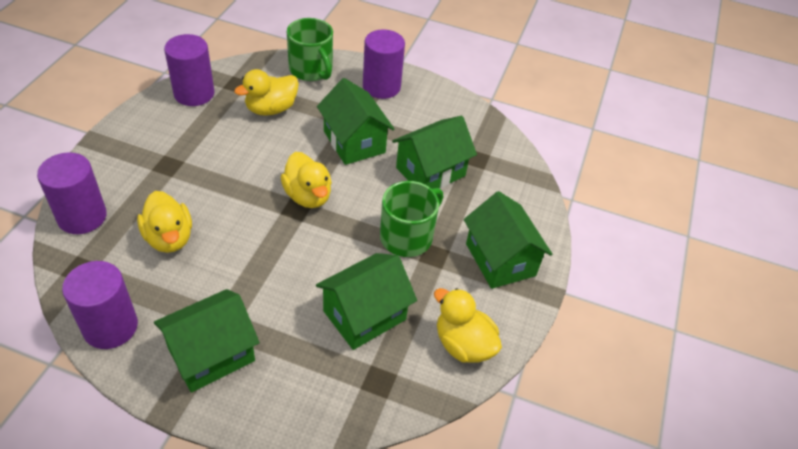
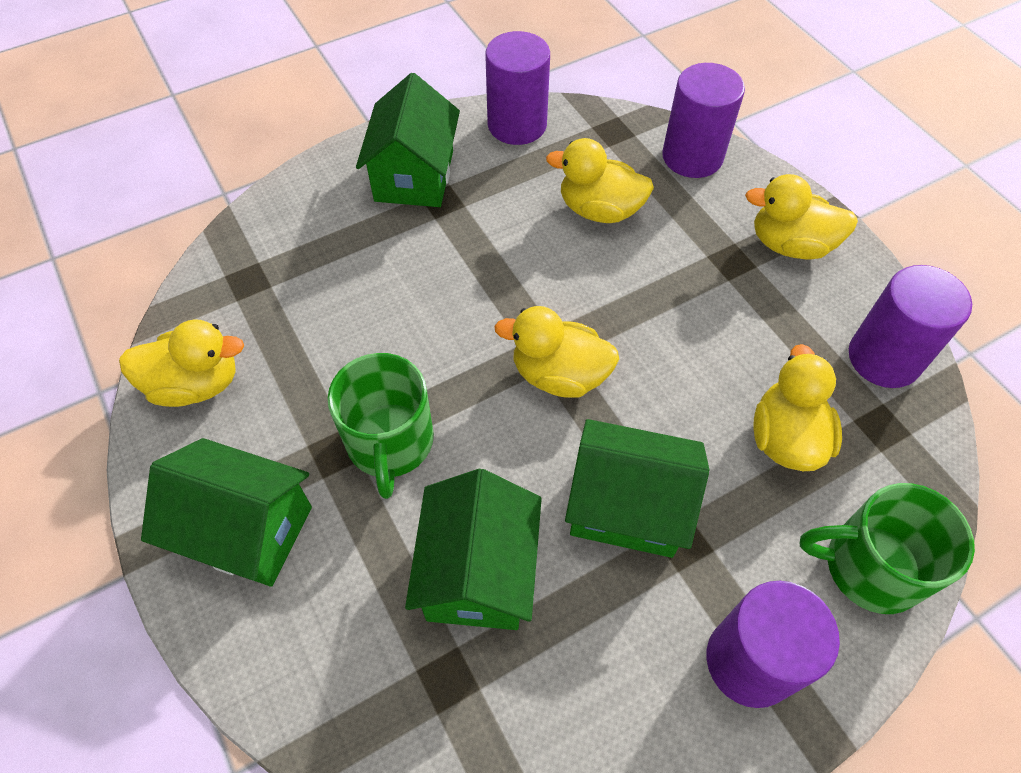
camera: 135 degrees right, 10 degrees up
green house [316,253,417,350] -> none
none -> yellow duck [745,174,858,260]

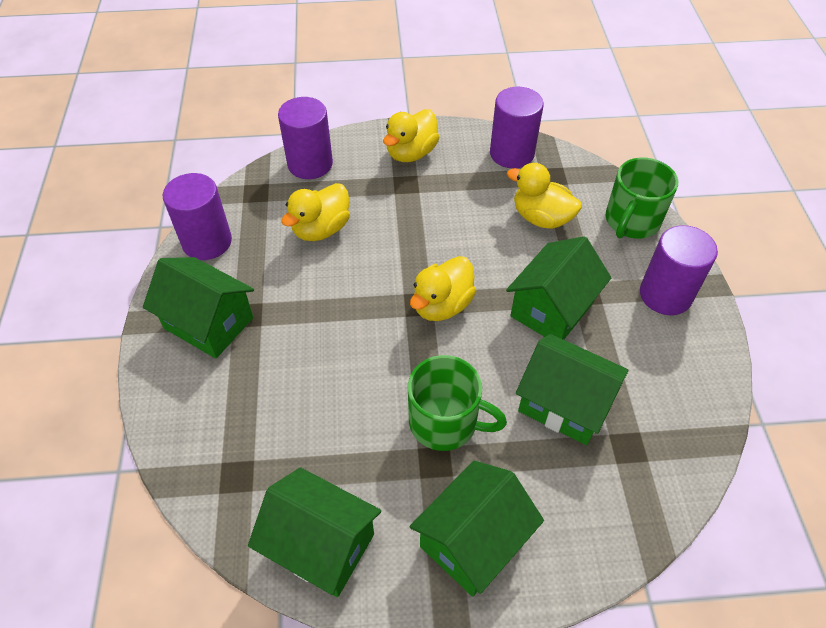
camera: 65 degrees left, 5 degrees down
yellow duck [119,319,244,407] -> green house [248,467,381,597]

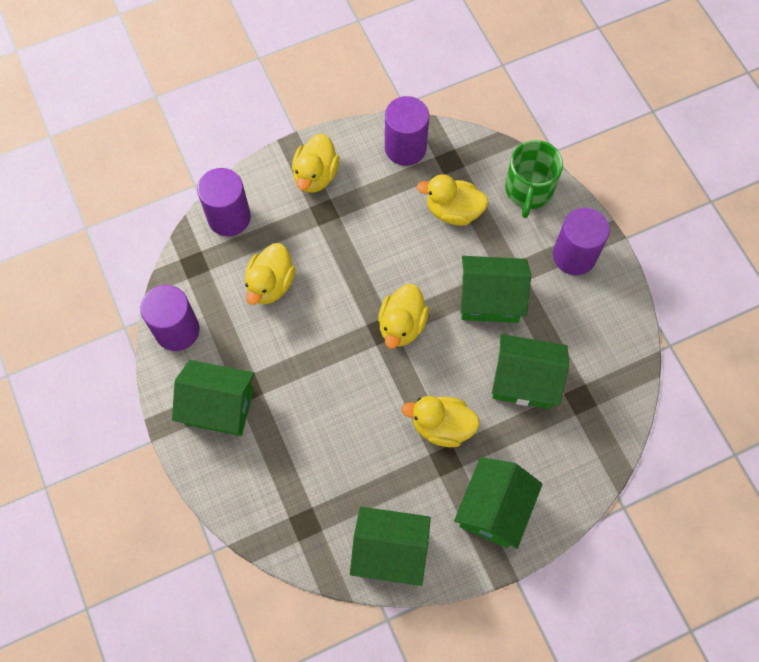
camera: 20 degrees left, 15 degrees up
green mug [408,355,507,451] -> yellow duck [401,396,480,447]
green house [506,236,611,340] -> green house turned 75 degrees clockwise [460,256,531,323]

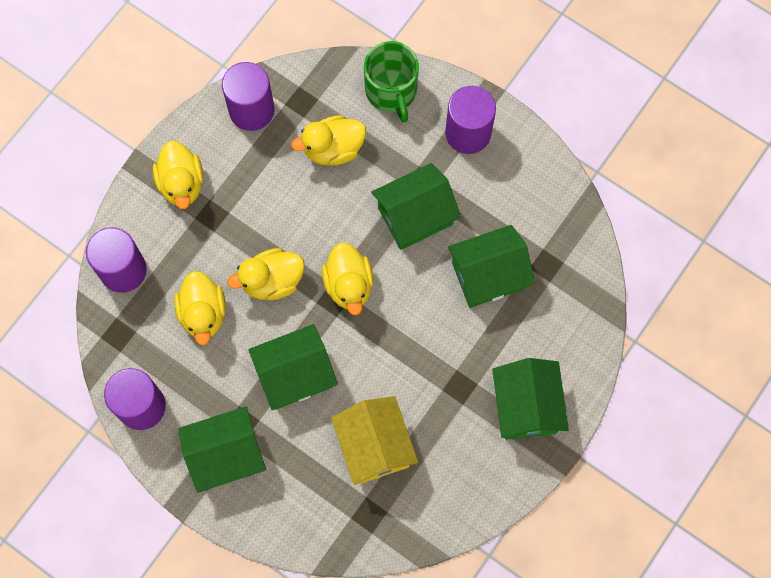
camera: 30 degrees left, 5 degrees up
green house [350,507,431,586] -> green house moved to [249,324,338,410]
yellow duck [401,396,480,447] -> yellow duck moved to [227,248,305,300]
none -> yellow house [331,396,418,485]

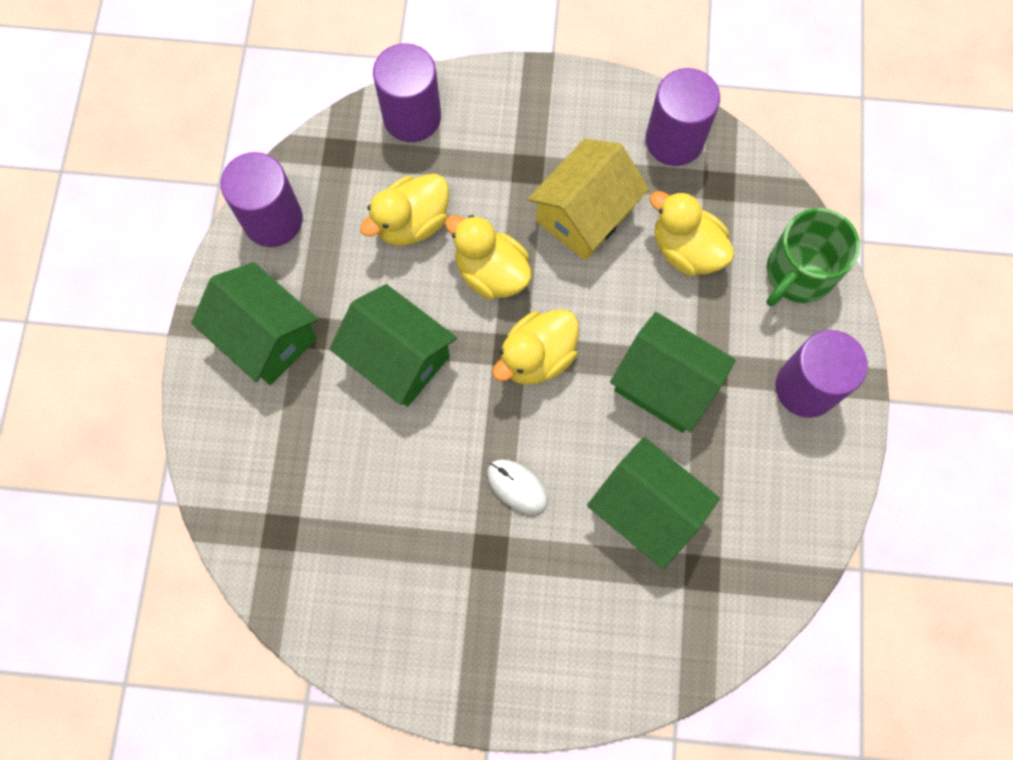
camera: 60 degrees right, 0 degrees up
yellow duck [153,141,203,209] -> none
yellow house [331,396,418,485] -> yellow house moved to [528,139,649,260]
green house [492,358,569,440] -> none
none -> white mouse [487,459,548,514]

